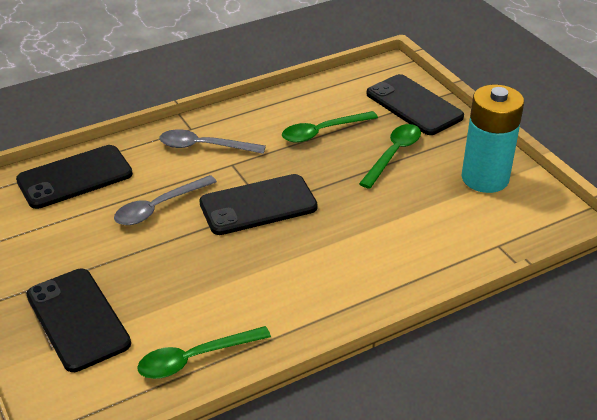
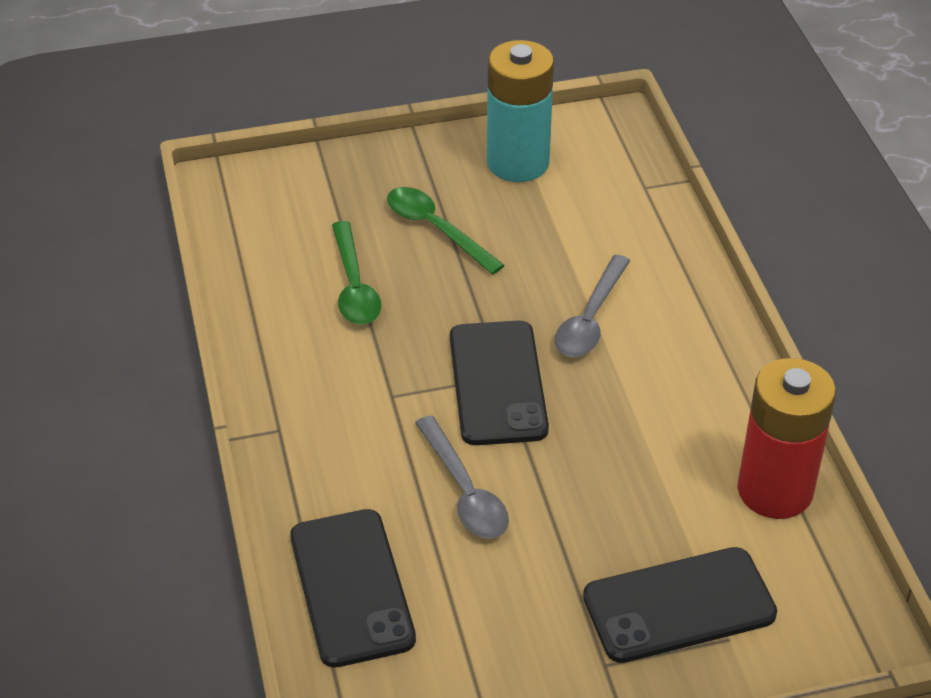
camera: 75 degrees left, 5 degrees up
green spoon [137,326,271,379] -> red battery [738,358,836,519]
grey spoon [159,130,266,154] -> grey spoon moved to [555,255,630,357]
black phone [366,74,464,135] -> none

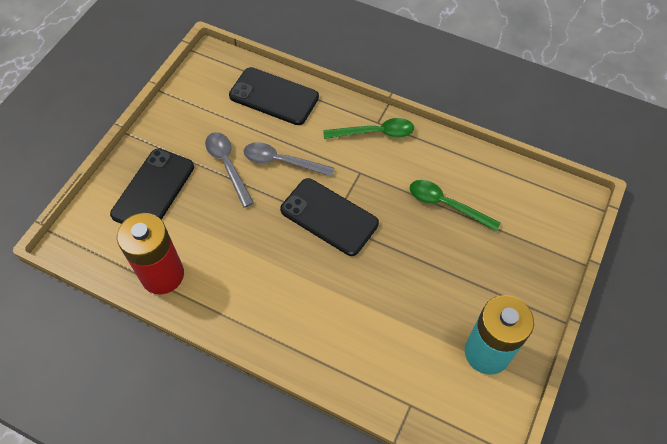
camera: 130 degrees right, 15 degrees up
green spoon [387,187,505,275] -> green spoon moved to [323,118,414,139]
grey spoon [555,255,630,357] -> grey spoon moved to [205,132,254,208]

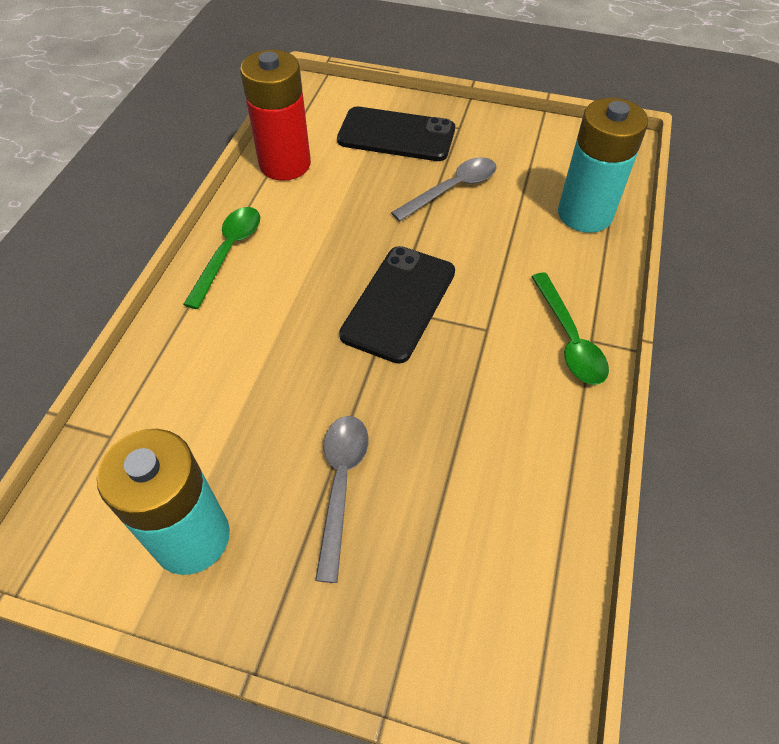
camera: 80 degrees right, 5 degrees down
black phone [229,67,319,125] -> turquoise battery [558,98,648,233]
grey spoon [244,142,334,177] -> grey spoon moved to [315,416,368,583]
green spoon [410,180,501,231] -> green spoon moved to [183,207,260,309]

